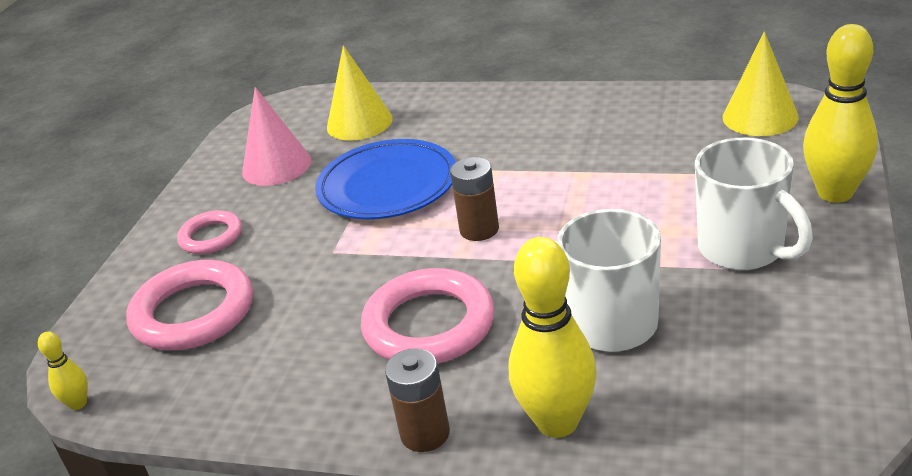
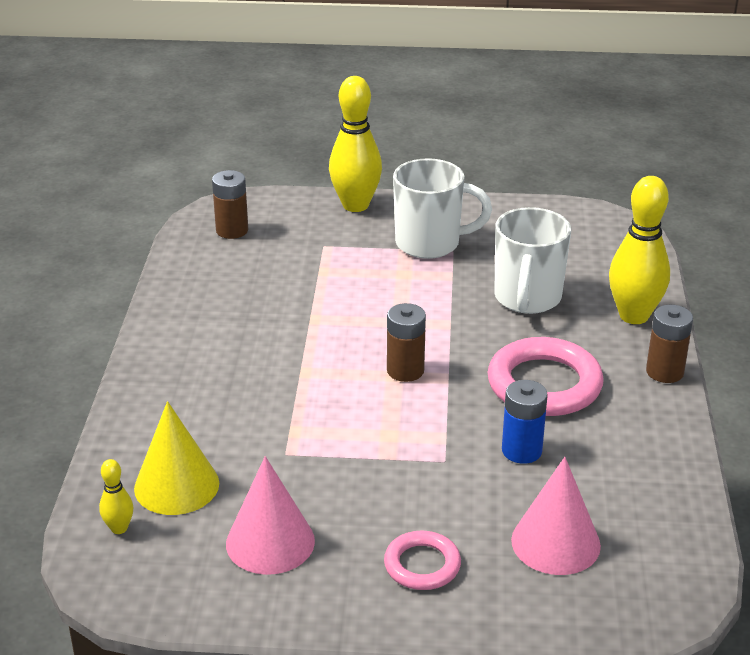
camera: 105 degrees left, 0 degrees up
yellow bowling pin [38,332,88,410] -> yellow bowling pin moved to [99,459,133,534]
pink ring [126,260,253,350] -> pink cone [511,457,601,575]
blue plate [315,139,456,219] -> none
white mug [695,138,813,270] -> white mug turned 45 degrees clockwise [393,158,492,259]
yellow cone [723,31,799,136] -> brown battery [212,170,248,239]
none -> blue battery [502,380,548,464]

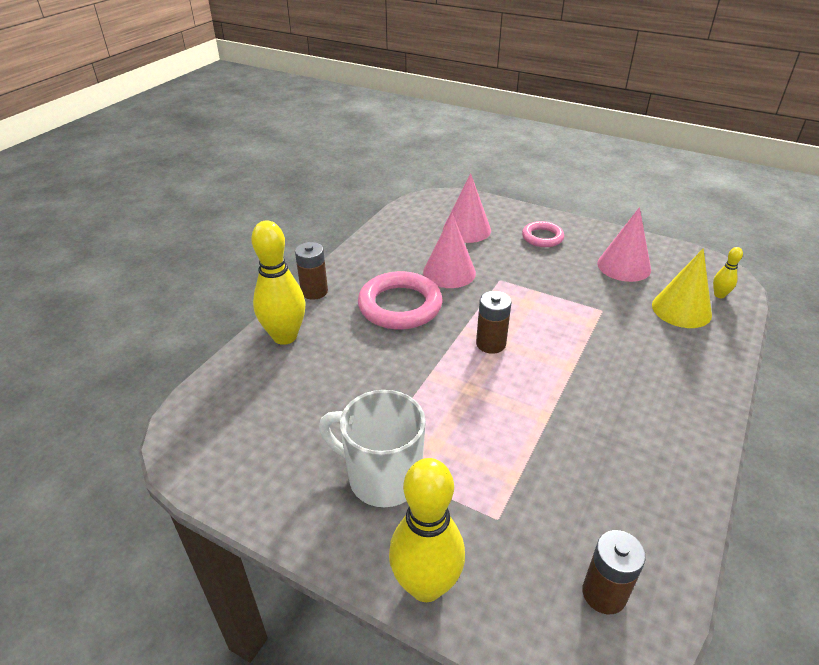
camera: 155 degrees left, 5 degrees up
white mug [494,207,571,314] -> none
blue battery [502,380,548,464] -> pink cone [423,214,476,288]

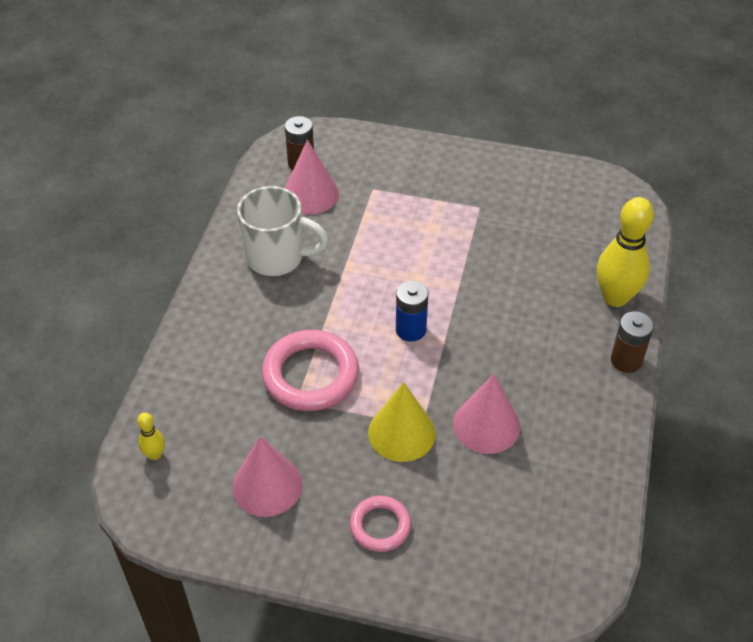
camera: 165 degrees right, 10 degrees up
white mug [319,390,426,507] -> white mug moved to [237,186,328,276]
pink ring [358,271,442,330] -> pink ring moved to [262,330,359,411]
yellow bowling pin [389,458,465,602] -> none
pink cone [443,173,491,243] -> pink cone moved to [285,140,339,214]
brown battery [476,291,512,354] -> blue battery [396,281,428,342]
yellow cone [652,248,712,328] -> yellow cone moved to [368,382,436,462]

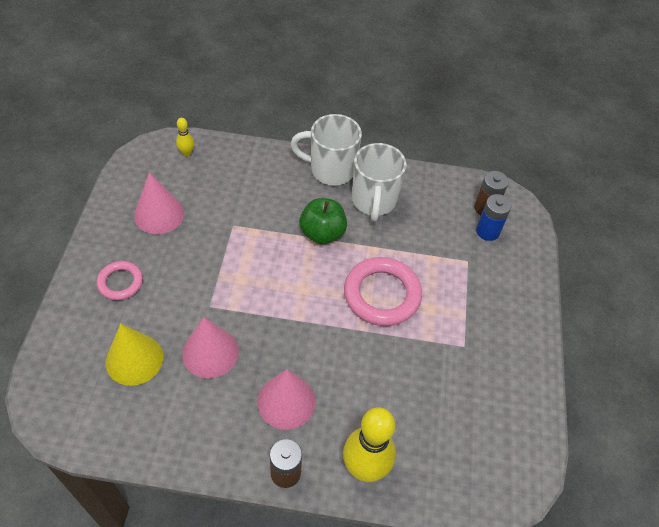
camera: 80 degrees right, 5 degrees up
pink ring [262,330,359,411] -> pink ring moved to [344,257,422,326]
pink cone [285,140,339,214] -> pink cone moved to [258,369,316,430]
yellow cone [368,382,436,462] -> yellow cone moved to [105,324,163,386]
blue battery [396,281,428,342] -> blue battery moved to [476,194,512,241]
none -> white mug [290,114,362,186]
none -> green apple [299,198,347,244]

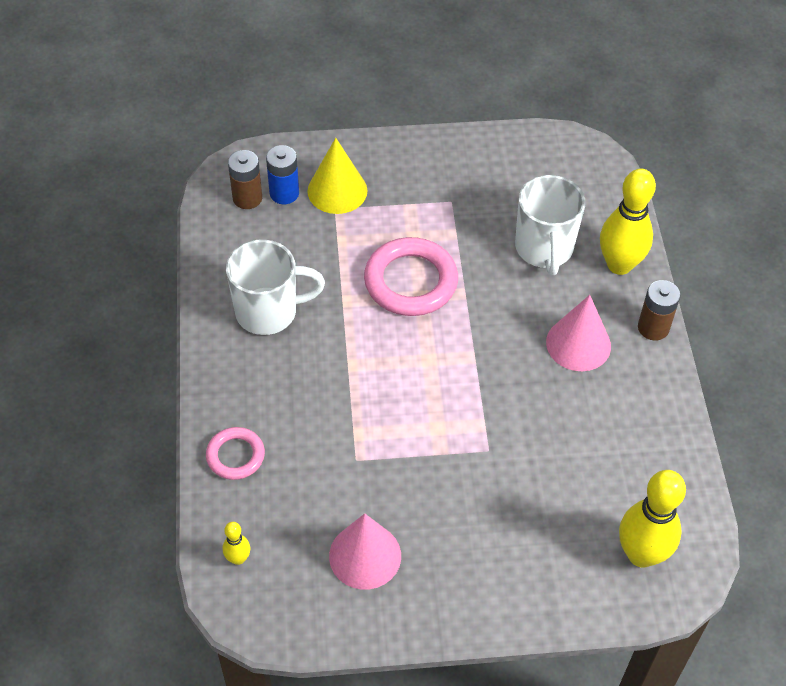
camera: 100 degrees left, 0 degrees up
pink ring [97,261,143,300] -> pink ring moved to [206,427,265,480]
yellow cone [105,324,163,386] -> yellow cone moved to [307,138,368,214]
pink cone [182,317,239,378] -> none
white mug [290,114,362,186] -> white mug moved to [515,175,585,275]
green apple [299,198,347,244] -> none
none -> yellow bowling pin [619,470,686,567]

